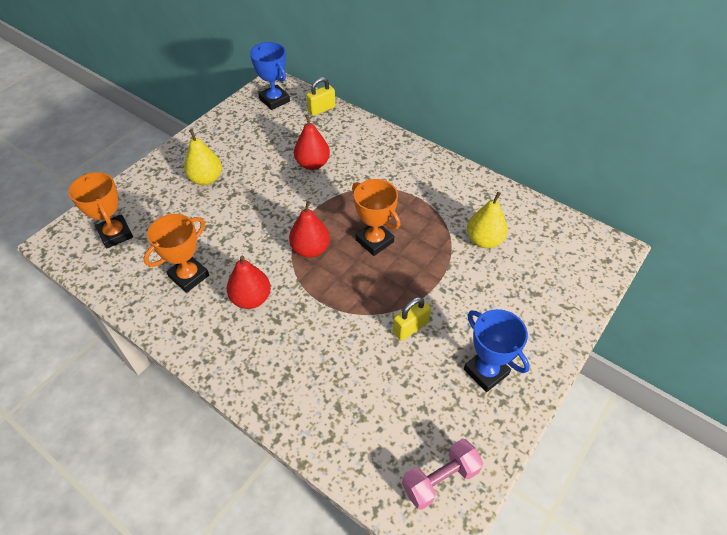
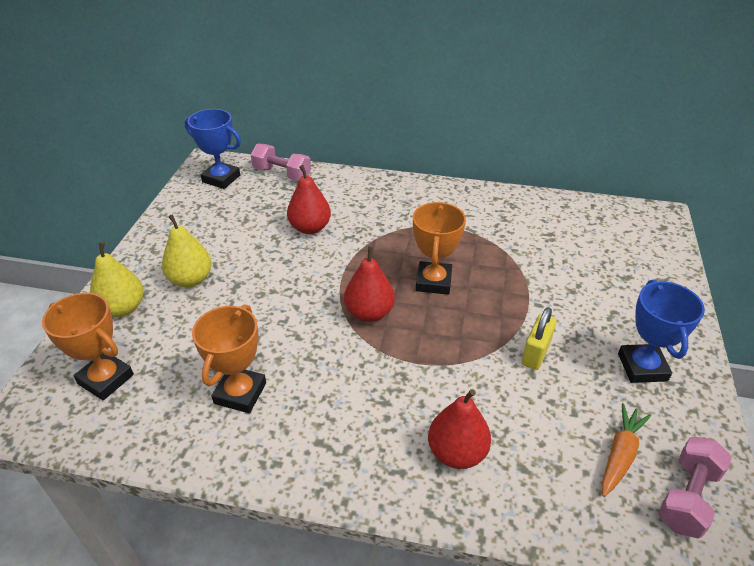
camera: 25 degrees left, 10 degrees down
red pear [227,256,271,309] -> red pear moved to [428,389,491,469]
yellow padlock [306,77,336,116] -> pink dumbbell [251,143,311,181]
orange trophy [352,179,400,256] -> orange trophy turned 75 degrees clockwise [413,202,466,295]
blue trophy [464,309,530,392] -> blue trophy turned 60 degrees clockwise [618,279,705,383]
yellow pear [467,192,508,248] -> yellow pear moved to [90,242,144,317]
none -> orange carrot [602,403,651,497]

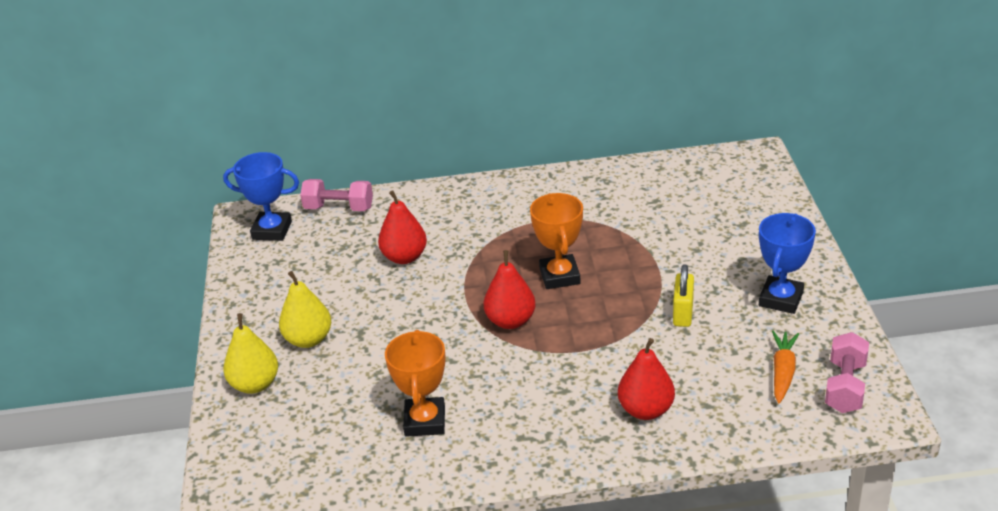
camera: 15 degrees left, 5 degrees down
orange trophy [42,293,134,400] -> none
blue trophy [618,279,705,383] -> blue trophy turned 45 degrees clockwise [759,213,816,314]

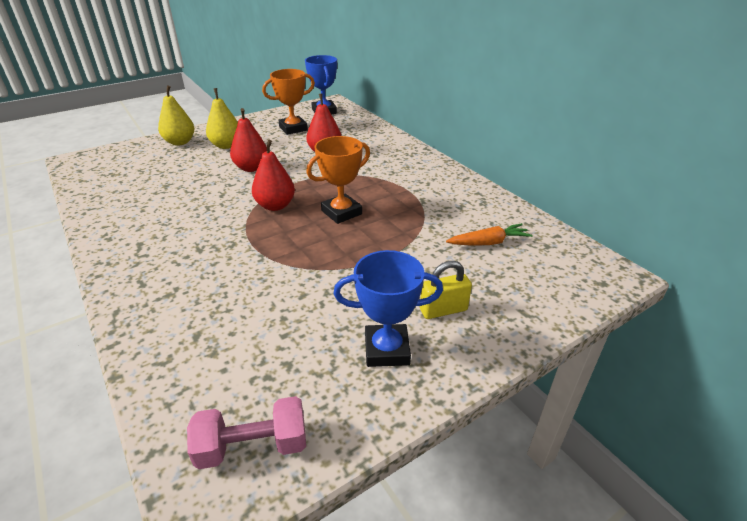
camera: 60 degrees right, 0 degrees up
pink dumbbell [300,179,373,211] -> none
orange trophy [385,330,446,437] -> orange trophy moved to [262,69,315,135]
red pear [618,338,675,420] -> red pear moved to [230,108,267,172]
yellow padlock [673,264,694,327] -> yellow padlock moved to [420,261,472,319]
orange carrot [772,331,799,404] -> orange carrot moved to [446,223,533,245]

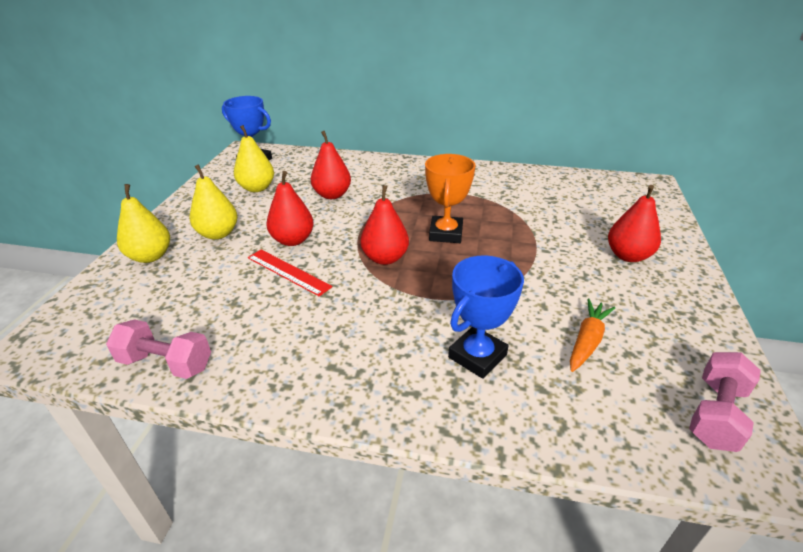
camera: 45 degrees left, 0 degrees up
orange trophy [262,69,315,135] -> yellow pear [234,125,274,192]
blue trophy [333,250,443,367] -> blue trophy moved to [448,255,524,379]
yellow padlock [420,261,472,319] -> red pear [608,185,661,262]
orange carrot [446,223,533,245] -> orange carrot moved to [570,299,615,372]
none -> pink dumbbell [106,319,211,379]
none -> red ruler [248,250,332,297]

